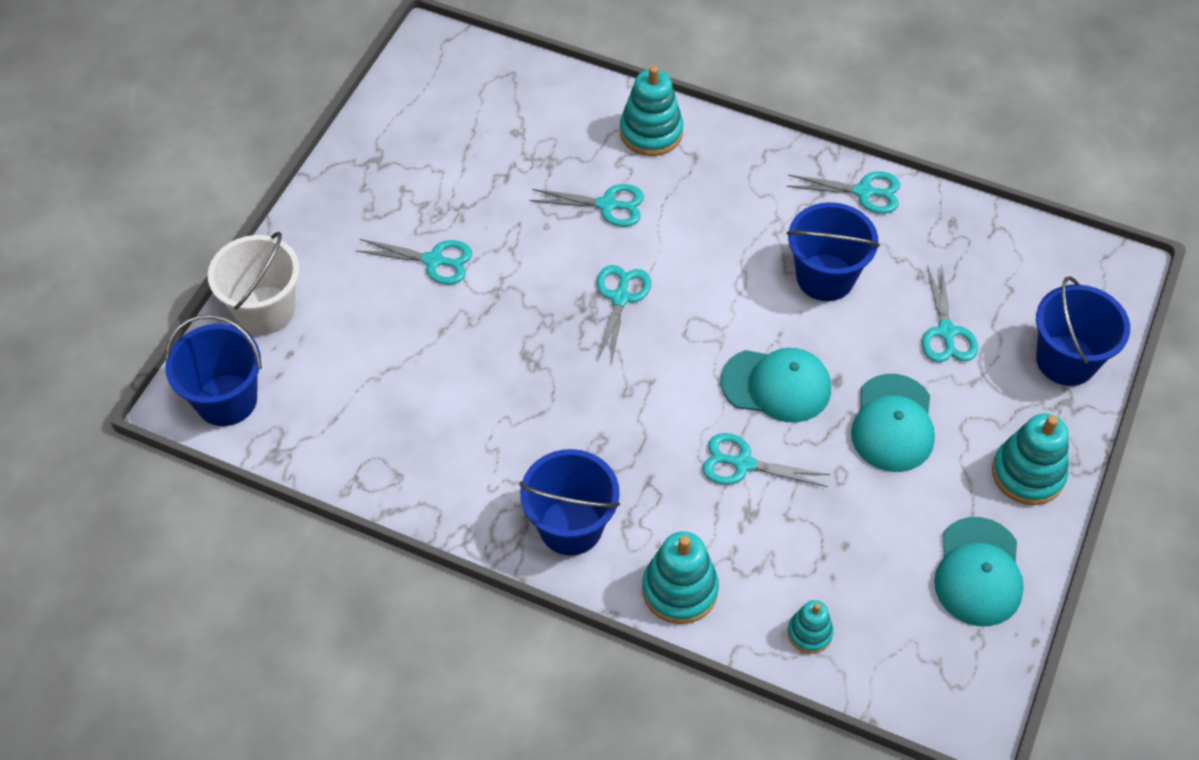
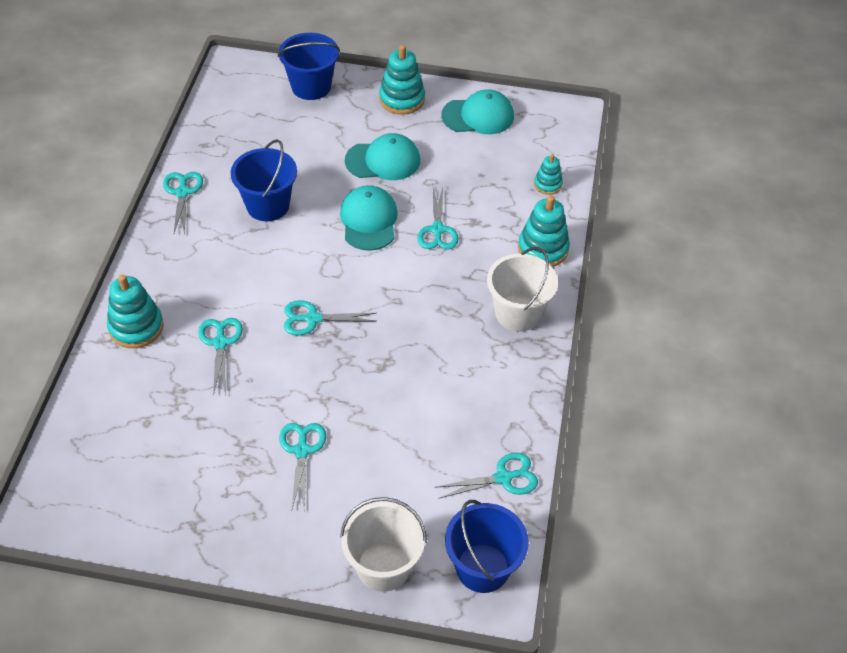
camera: 105 degrees left, 5 degrees down
blue bucket [519,449,620,555] -> white bucket [487,247,558,332]
turquoise scissors [922,266,978,362] -> turquoise scissors moved to [435,452,538,499]

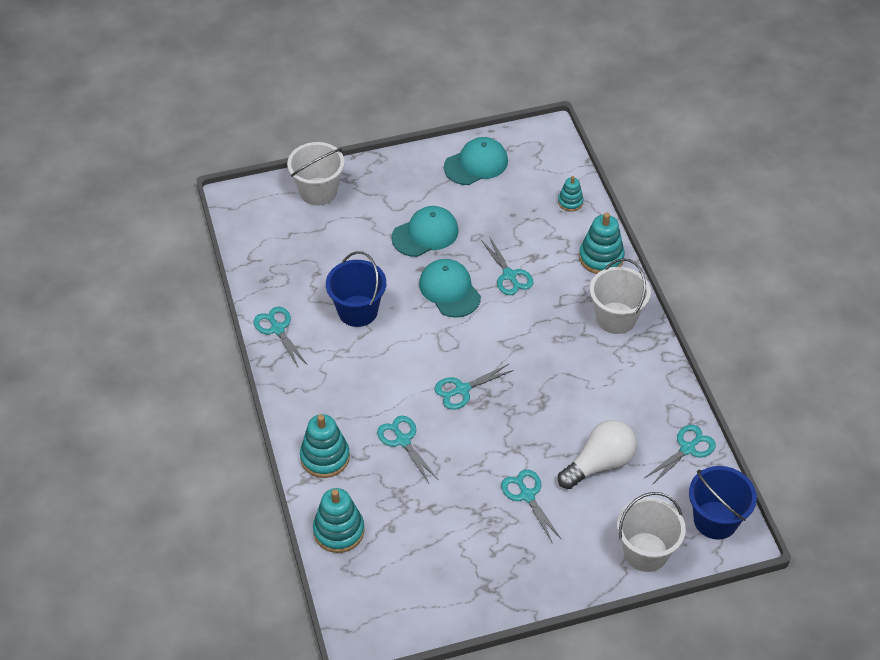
camera: 25 degrees left, 0 degrees up
blue bucket [278,33,340,100] -> white bucket [287,142,344,206]
turquoise stacking toy [379,45,425,115] -> turquoise stacking toy moved to [313,488,365,553]
none -> white light bulb [558,420,637,489]

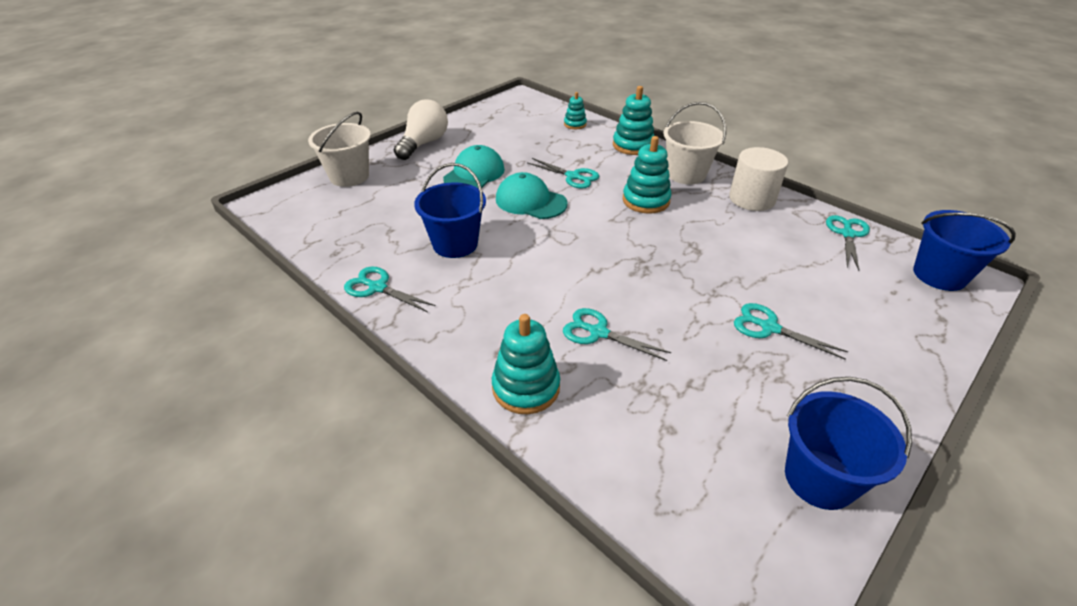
camera: 30 degrees left, 10 degrees down
turquoise stacking toy [313,488,365,553] -> turquoise stacking toy moved to [623,136,671,214]
turquoise scissors [434,364,514,410] -> none
turquoise cap [444,137,508,185] -> none
white light bulb [558,420,637,489] -> white light bulb moved to [394,100,448,160]
white bucket [617,492,686,572] -> none
none -> white cylinder [729,147,788,211]
none -> blue bucket [785,377,912,510]

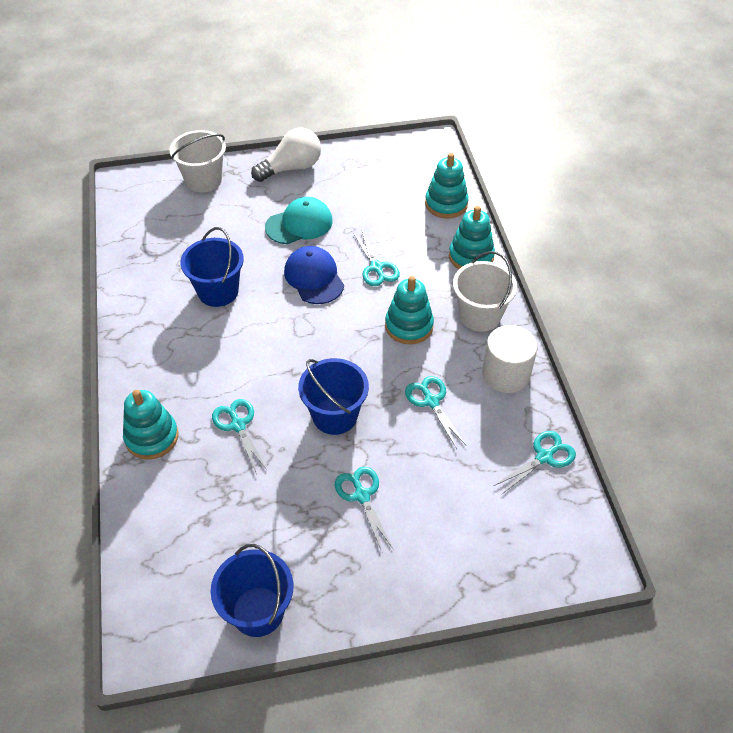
camera: 35 degrees right, 10 degrees up
turquoise scissors [344,267,436,312] -> turquoise scissors moved to [405,376,467,449]
turquoise cap [496,172,568,219] -> blue cap [284,246,344,304]
turquoise stacking toy [564,92,587,129] -> turquoise stacking toy [425,153,469,219], size x1.72
blue bucket [913,210,1016,291] -> blue bucket moved to [298,358,369,435]

